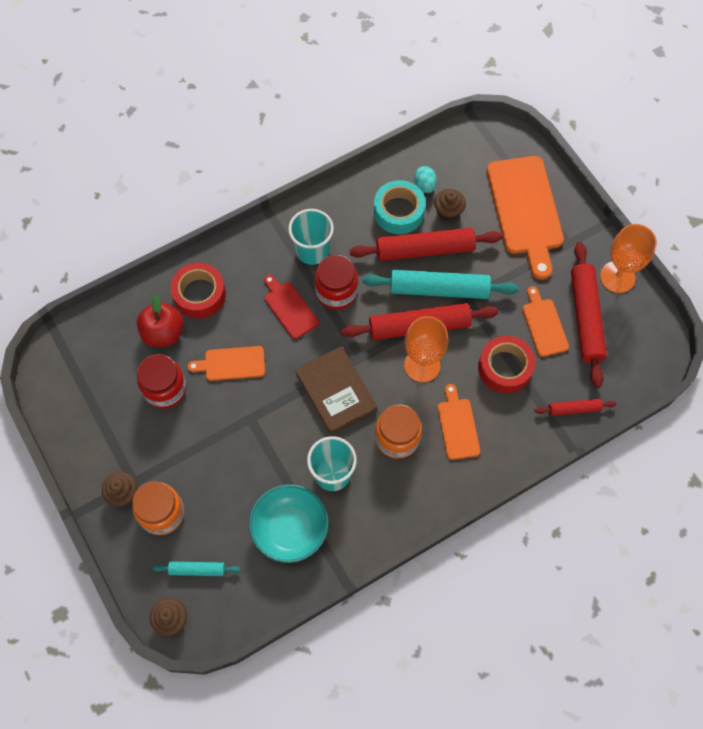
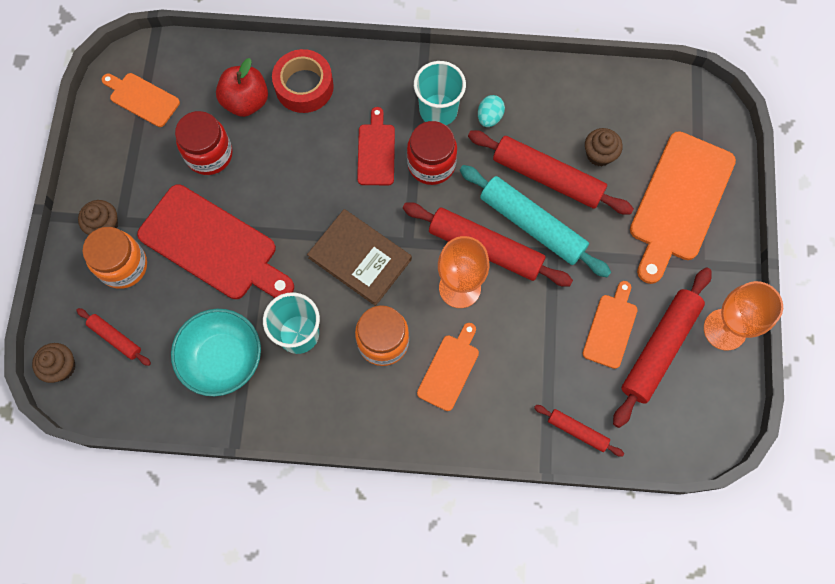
camera: 35 degrees right, 5 degrees up
turquoise rolling pin [153,561,240,576] -> red rolling pin [76,308,151,366]
orange cutting board [188,346,265,381] -> orange cutting board moved to [102,73,180,127]
brown book [295,346,377,434] -> brown book turned 60 degrees counterclockwise [307,209,412,306]
turquoise tape [374,180,426,234] -> none
turquoise egg [414,166,437,193] -> turquoise egg moved to [478,95,505,127]
red tape [478,335,535,393] -> none
none -> red cutting board [137,184,294,299]

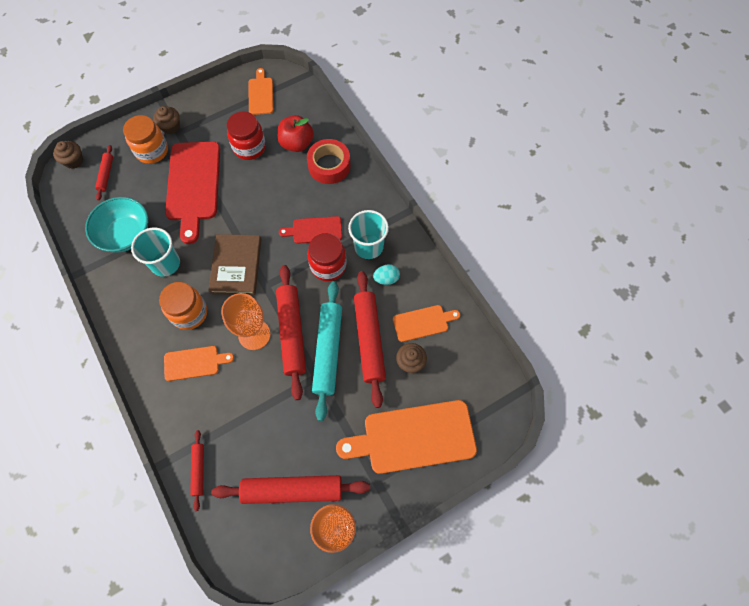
camera: 55 degrees right, 5 degrees down
red cutting board [357,107,395,185] -> red cutting board turned 150 degrees counterclockwise [279,216,342,244]
orange cutting board [583,281,638,369] -> orange cutting board moved to [393,305,460,342]

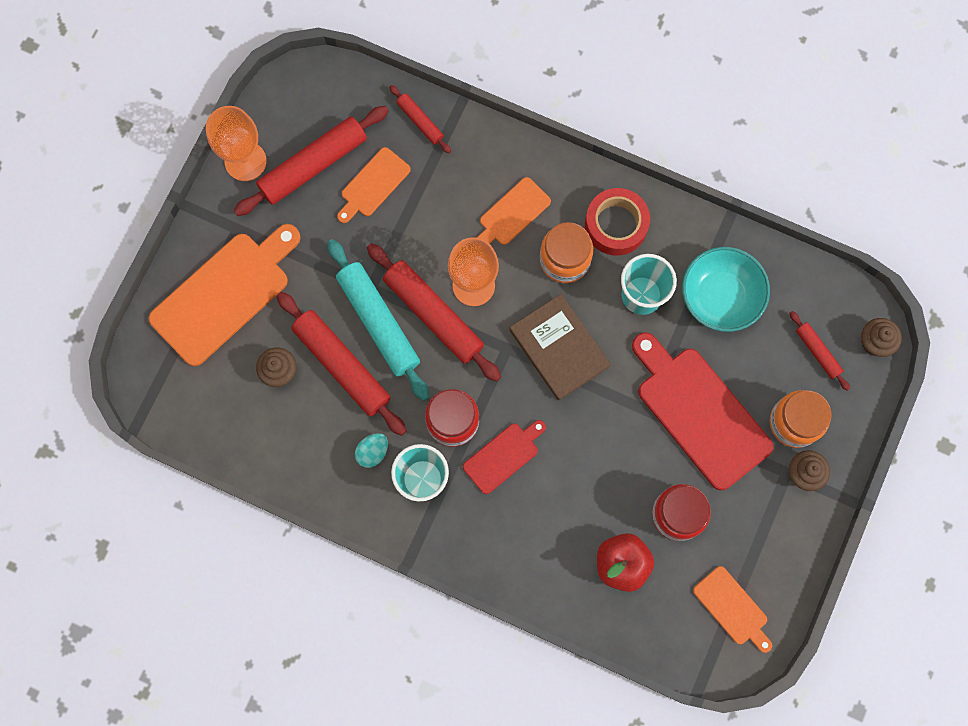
camera: 145 degrees right, 10 degrees up
red tape [307,139,351,184] -> red tape moved to [585,188,650,256]
orange cutting board [393,305,460,342] -> orange cutting board moved to [337,147,411,223]

